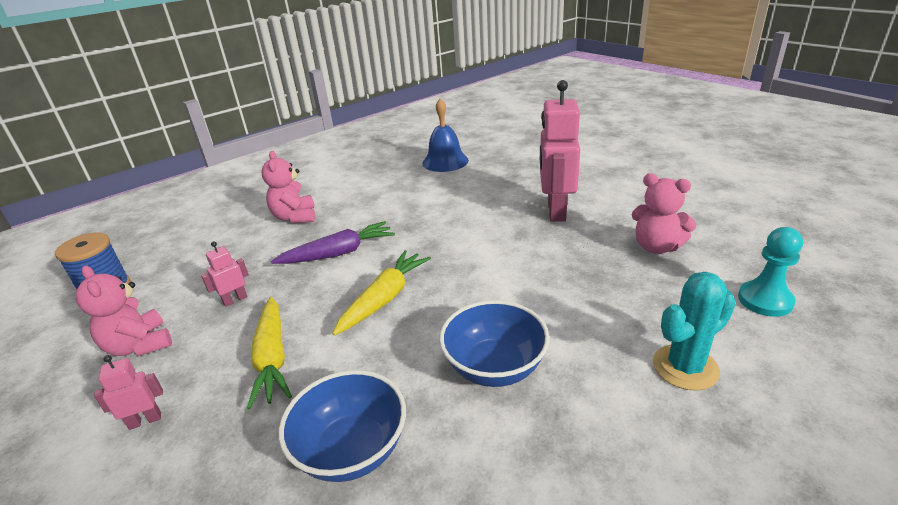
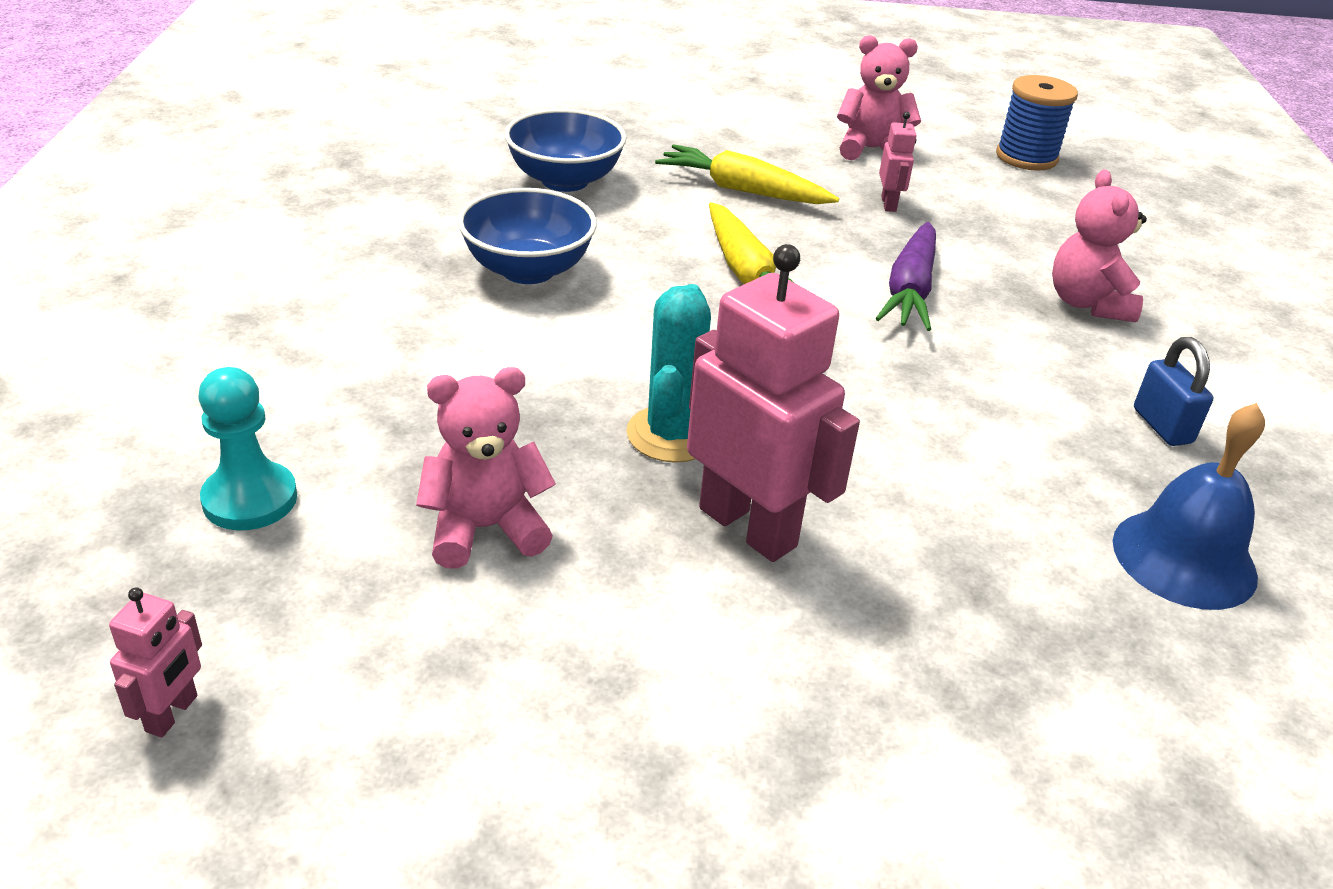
camera: 125 degrees right, 5 degrees up
pink robot [94,355,163,430] -> pink robot moved to [109,588,202,737]
pink teddy bear [261,151,315,223] -> pink teddy bear turned 120 degrees counterclockwise [1052,169,1147,322]
turquoise cactus [653,272,736,391] -> turquoise cactus moved to [626,284,711,463]
none -> blue padlock [1134,337,1214,446]

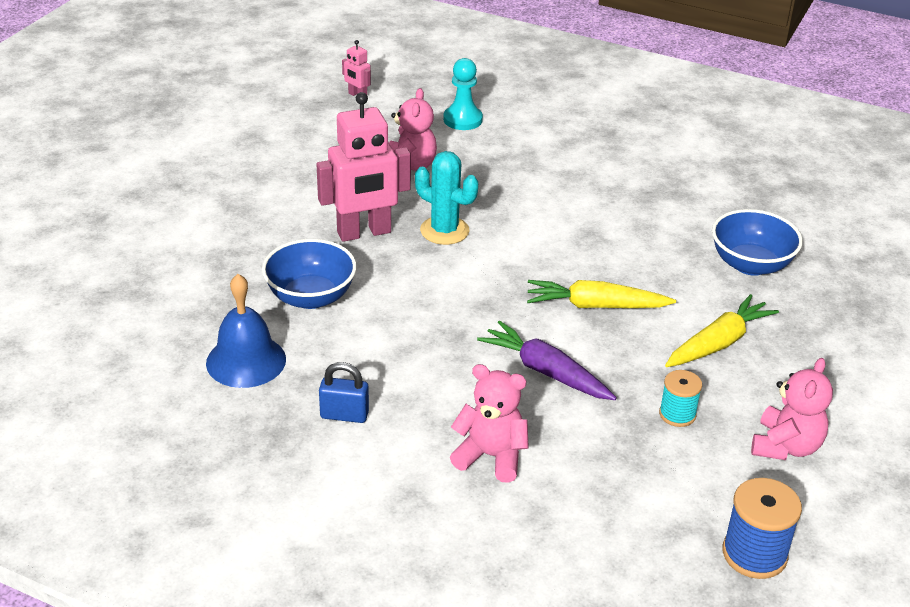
camera: 115 degrees right, 0 degrees up
blue bowl [458,188,597,284] -> blue bowl moved to [262,239,357,309]
pink robot [879,112,916,212] -> turquoise spool [659,370,702,427]

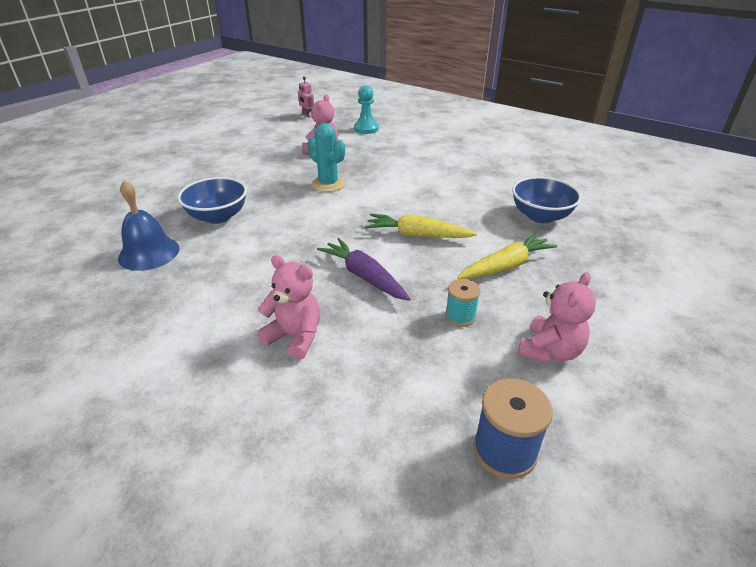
camera: 10 degrees right, 0 degrees up
pink robot [316,92,411,242] -> none
blue padlock [319,362,369,423] -> none

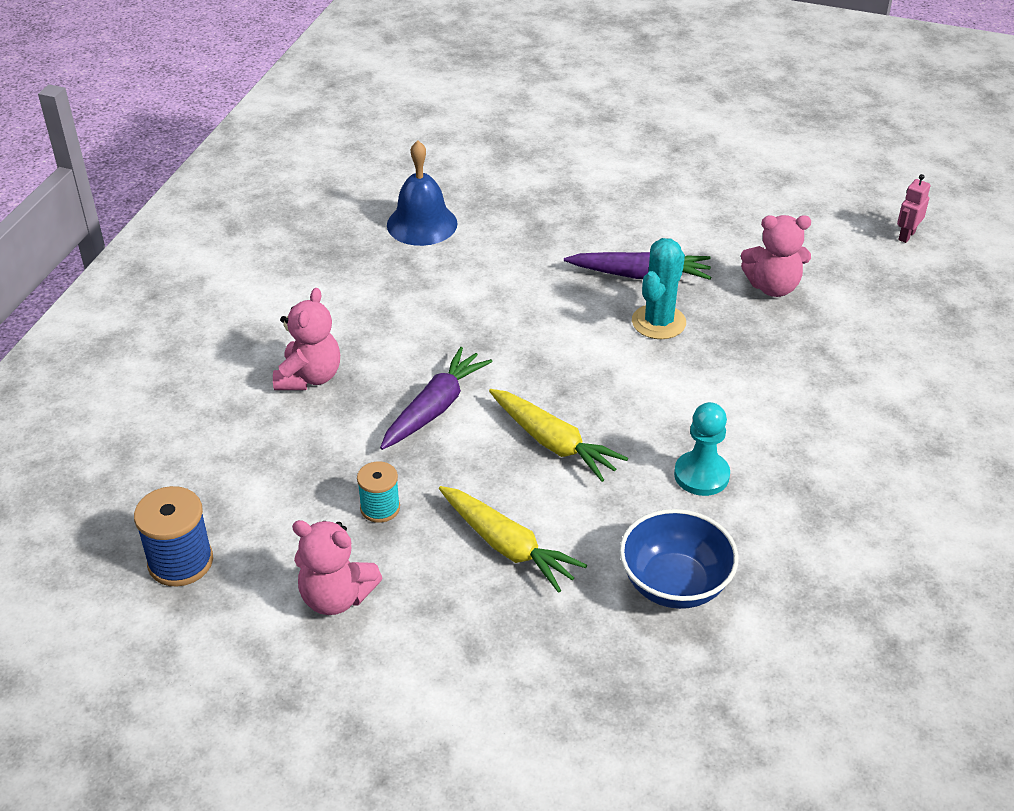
camera: 75 degrees right, 5 degrees up
blue bowl [178,177,247,224] -> none
turquoise pawn [354,85,379,134] -> turquoise pawn moved to [674,402,730,496]
yellow carrot [365,214,477,238] -> yellow carrot turned 135 degrees clockwise [489,389,628,482]
none -> purple carrot [564,252,711,280]

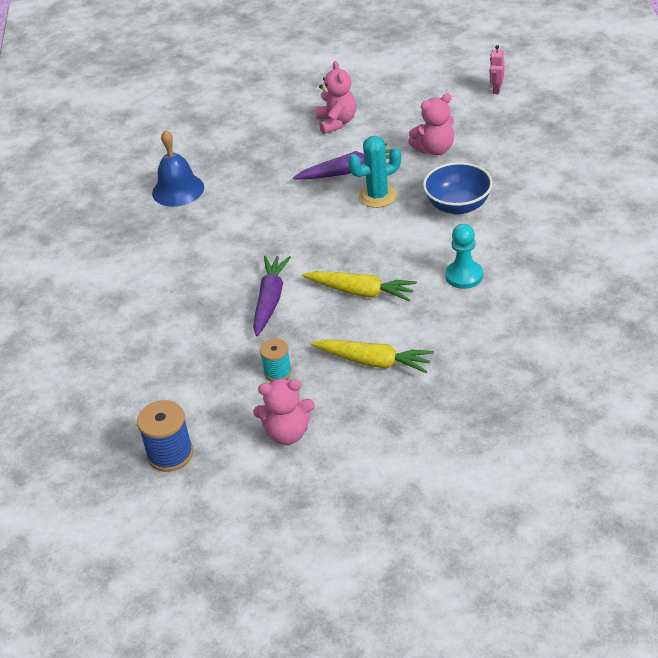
camera: 20 degrees left, 0 degrees up
pink teddy bear [273,288,340,390] -> pink teddy bear moved to [316,61,356,134]
blue bowl [620,509,739,609] -> blue bowl moved to [423,162,493,215]
turquoise cactus [632,238,686,339] -> turquoise cactus turned 60 degrees clockwise [348,136,401,208]

